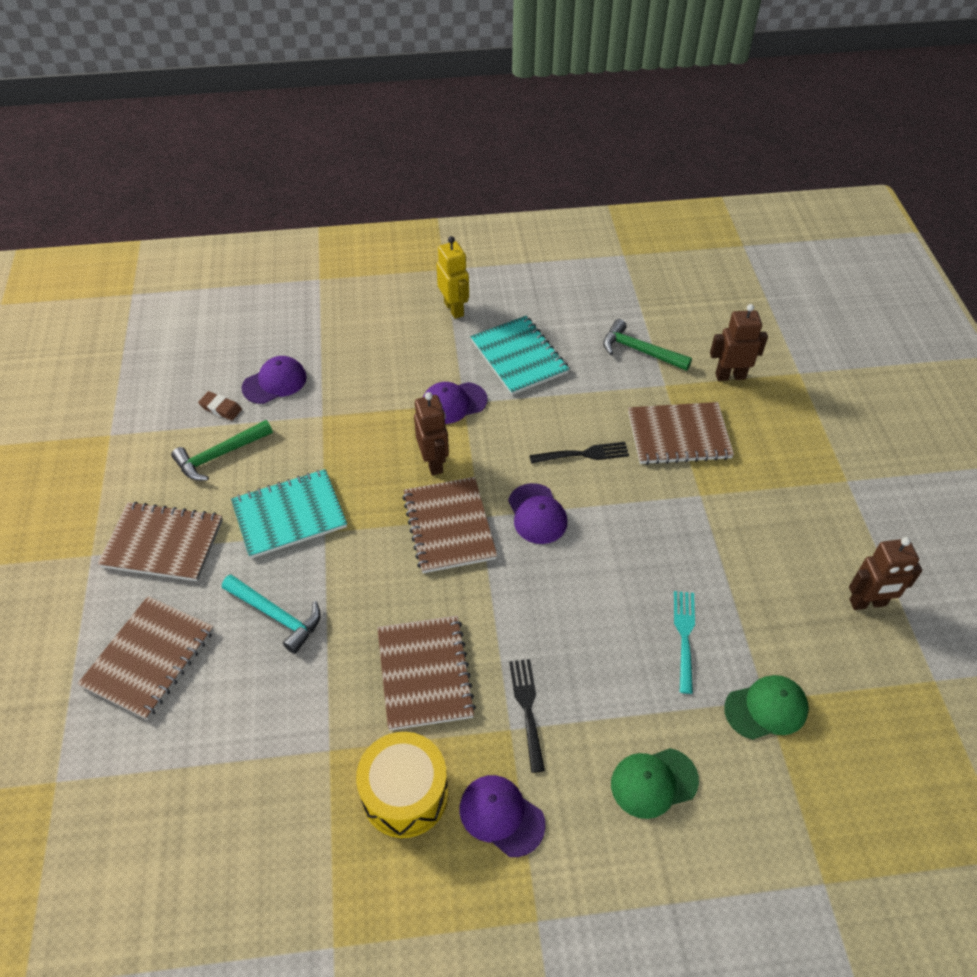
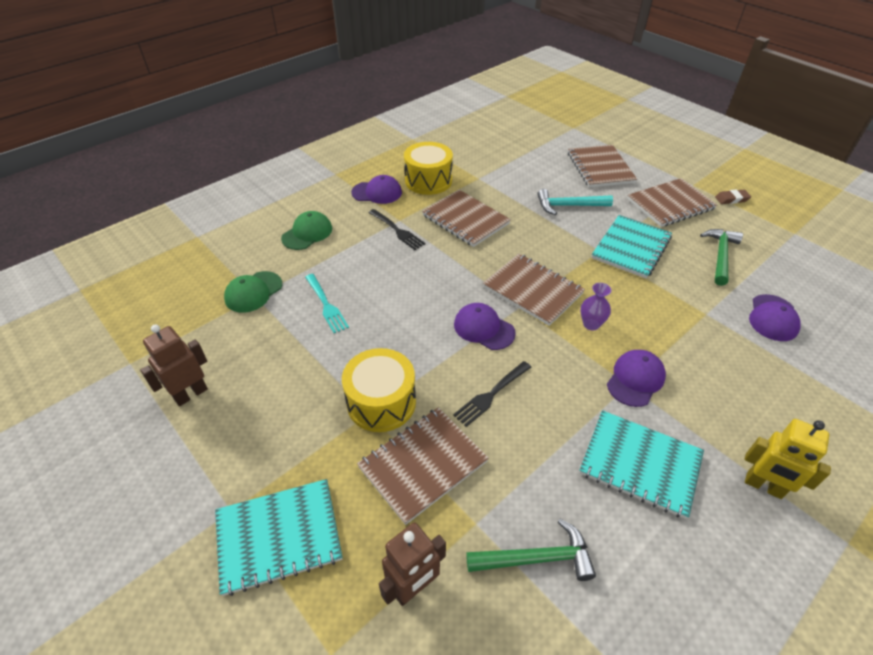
camera: 145 degrees right, 5 degrees down
brown eraser [198,391,242,420] -> brown eraser moved to [715,190,751,204]
brown robot [414,392,449,475] -> purple vase [581,283,612,331]
none -> turquoise notebook [215,479,342,596]
none -> yellow drum [342,348,416,432]

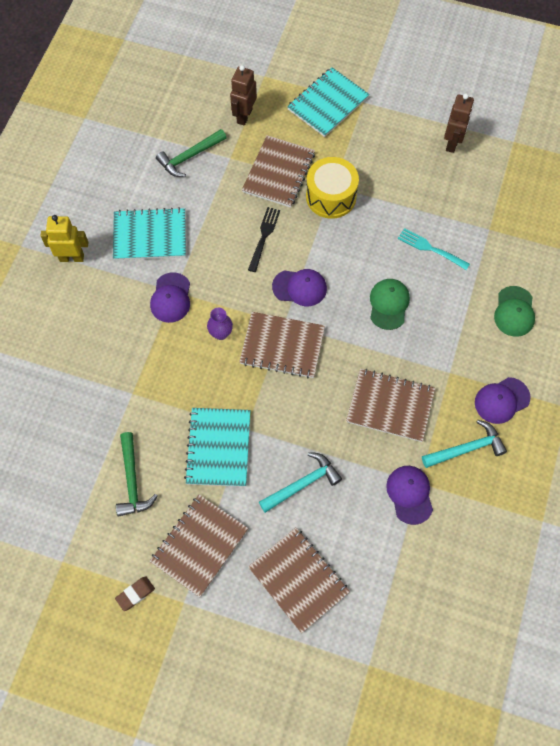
camera: 150 degrees right, 20 degrees up
green cap [224,271,282,313] -> green cap moved to [370,279,410,330]
black fork [369,209,426,250] -> none
yellow drum [404,142,453,195] -> turquoise hammer [422,420,507,468]
purple cap [749,294,801,341] -> purple cap moved to [386,466,433,525]

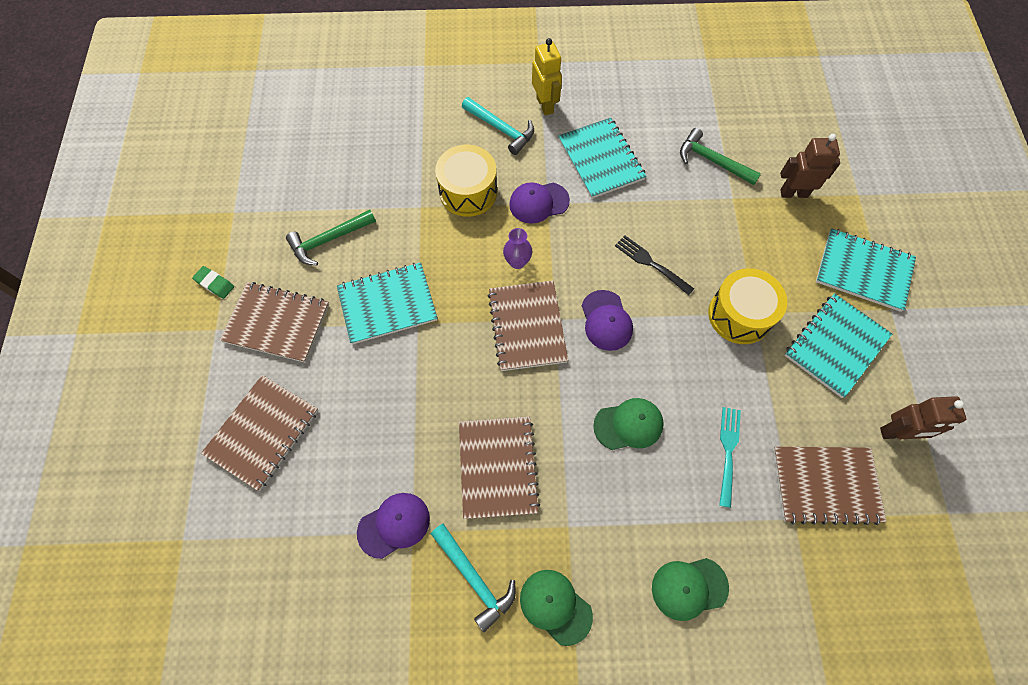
camera: 70 degrees right, 0 degrees up
brown eraser [115,576,155,611] -> green eraser [192,266,234,299]
brown notebook [242,135,315,208] -> brown notebook moved to [773,447,886,525]
black fork [248,207,280,272] -> black fork turned 135 degrees counterclockwise [615,235,694,295]
turquoise hammer [259,452,342,513] -> turquoise hammer moved to [462,97,534,155]
purple cap [475,377,531,424] -> green cap [520,570,593,646]
none -> yellow drum [435,145,497,217]
none -> turquoise notebook [784,293,892,398]

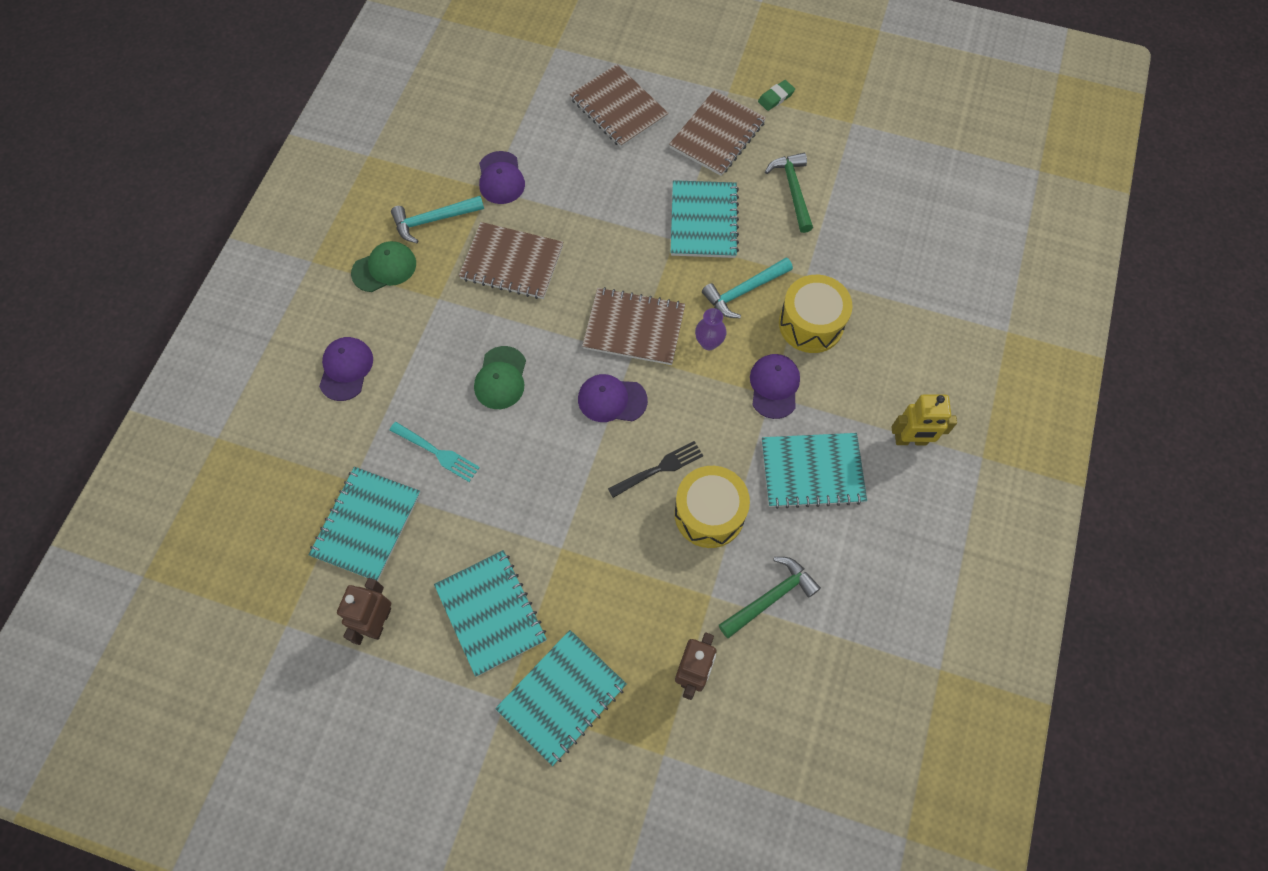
camera: 110 degrees right, 0 degrees up
turquoise hammer [462,97,534,155] -> turquoise hammer moved to [702,258,793,318]
green cap [652,558,729,621] -> purple cap [319,337,373,401]
yellow drum [708,268,787,344] -> yellow drum moved to [674,466,750,548]
brown notebook [773,447,886,525] -> turquoise notebook [309,467,421,581]

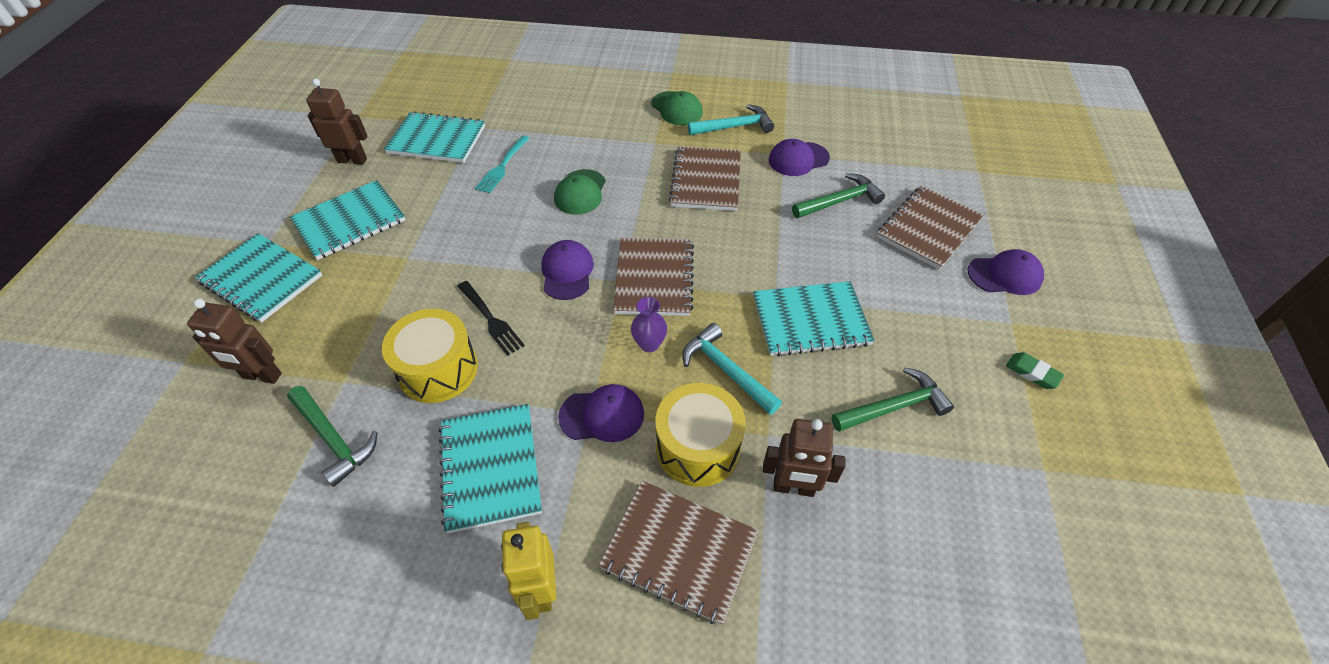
camera: 80 degrees right, 15 degrees down
purple cap [319,337,373,401] -> purple cap moved to [968,249,1044,295]
turquoise hammer [391,196,484,243] -> turquoise hammer turned 105 degrees clockwise [688,104,774,135]
green cap [474,346,526,409] -> green cap turned 75 degrees counterclockwise [554,169,606,215]
brown notebook [669,90,766,176] -> brown notebook moved to [599,481,759,625]
none -> brown robot [763,419,846,497]
none -> green hammer [792,173,885,218]

